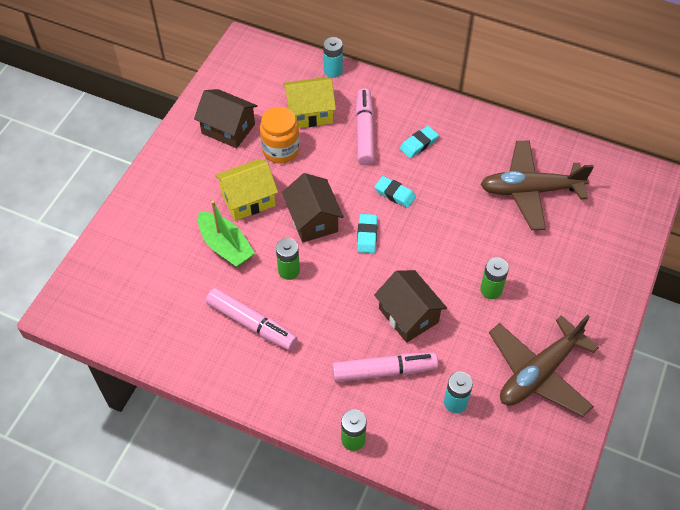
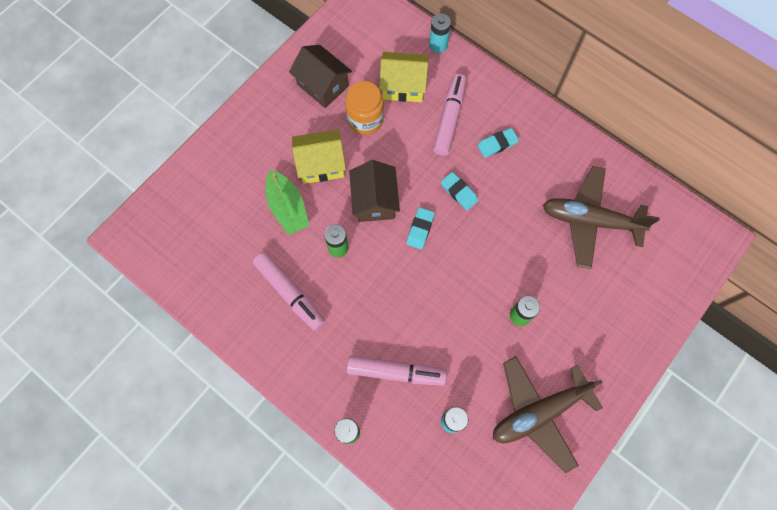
camera: 15 degrees right, 15 degrees up
brown house [374,270,447,343] -> none

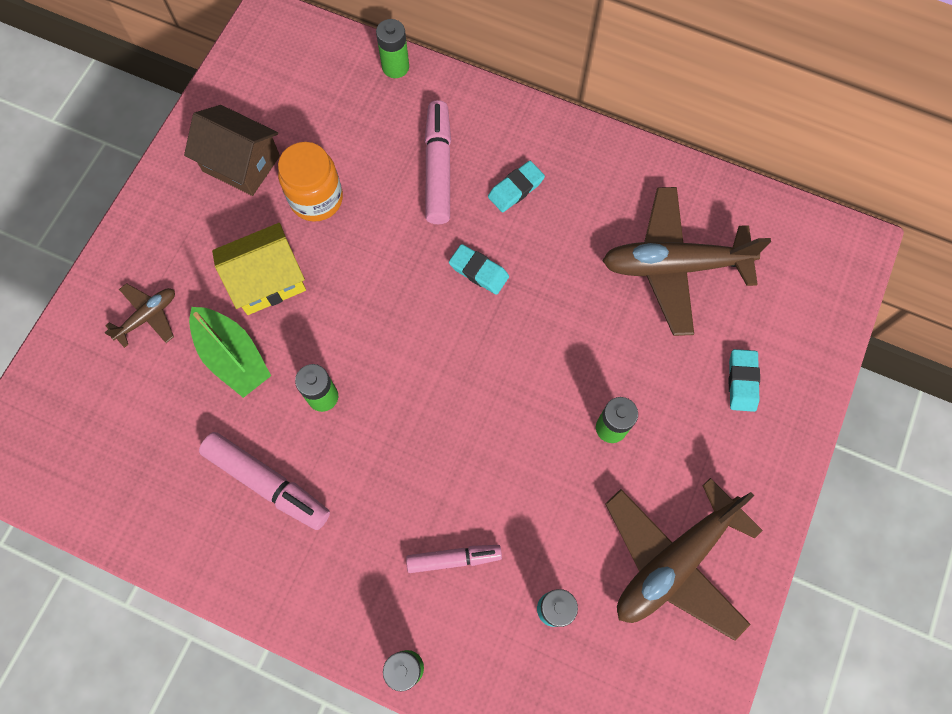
camera: 15 degrees left, 0 degrees up
pink marker [346,356,447,386] -> pink marker [406,545,502,573], size x0.63
brown house [349,160,400,222] -> none
yellow house [379,52,428,102] -> none
turquoise eraser [406,207,435,250] -> turquoise eraser moved to [729,349,760,412]
turquoise battery [429,13,451,53] -> green battery [376,19,409,78]
none -> brown plane [104,283,175,348]

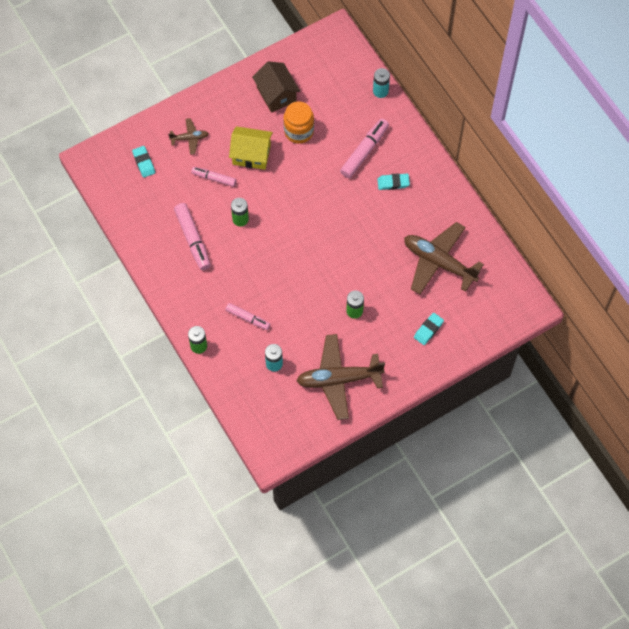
camera: 35 degrees right, 5 degrees down
green boat [189,307,271,398] -> pink marker [191,167,237,187]
green battery [376,19,409,78] -> turquoise battery [373,68,390,98]
turquoise eraser [449,244,509,295] -> turquoise eraser moved to [132,146,155,178]

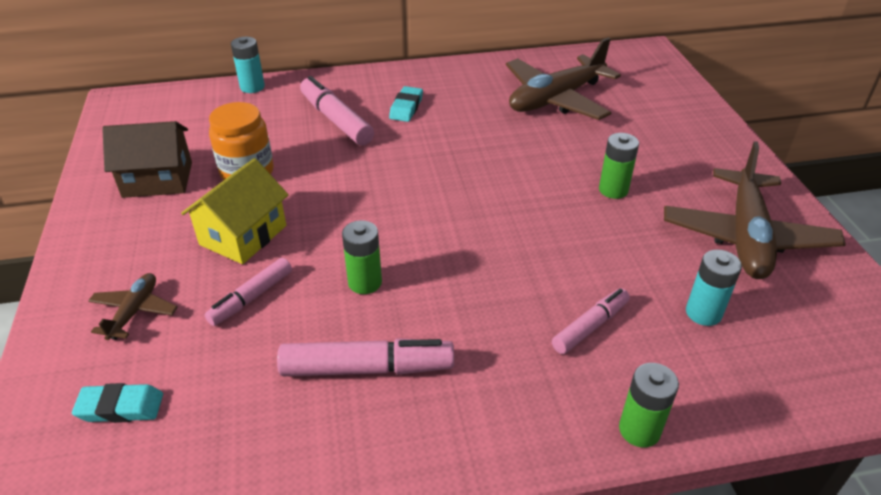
camera: 70 degrees left, 25 degrees down
turquoise eraser [414,313,444,345] -> none

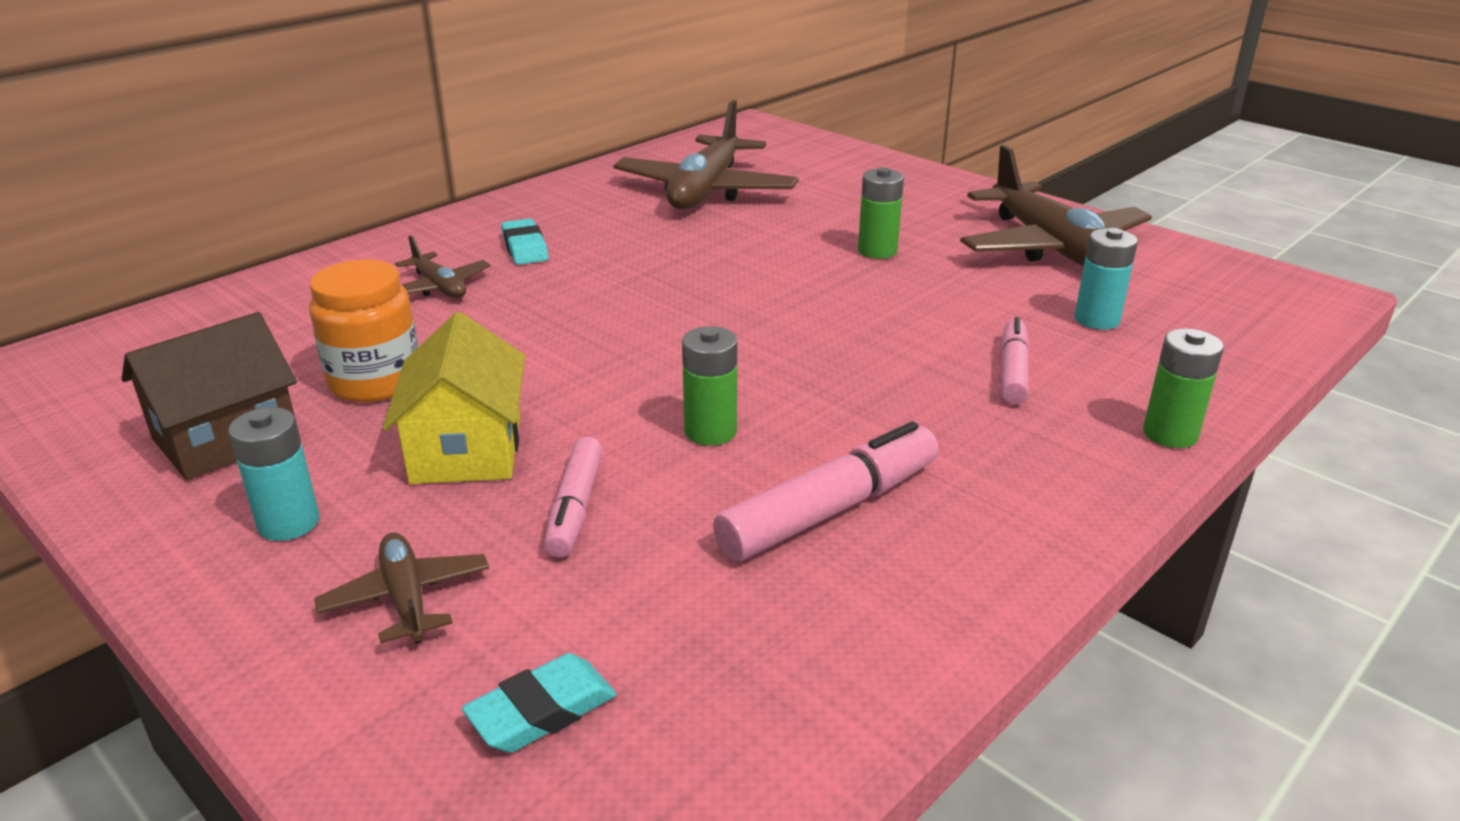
camera: 35 degrees left, 10 degrees down
turquoise battery [231,37,265,93] -> turquoise battery moved to [228,407,320,541]
pink marker [300,76,374,146] -> brown plane [395,235,491,298]

